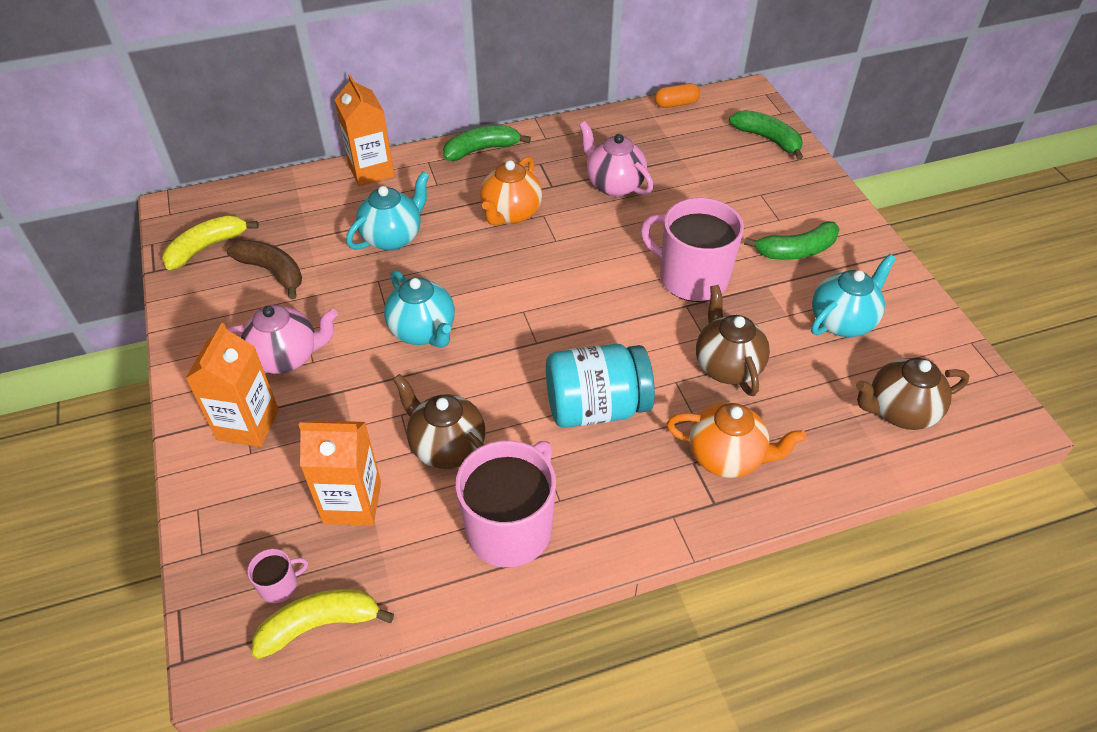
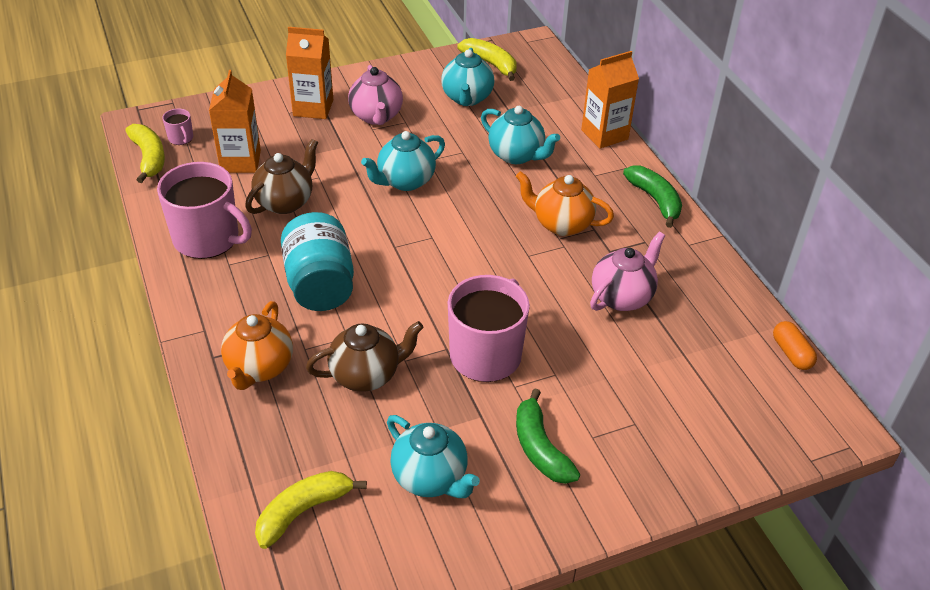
camera: 85 degrees right, 5 degrees down
brown banana [227,240,302,299] -> turquoise teapot [441,48,494,106]
green banana [729,110,803,160] -> none
brown teapot [856,358,969,430] -> yellow banana [255,471,367,549]

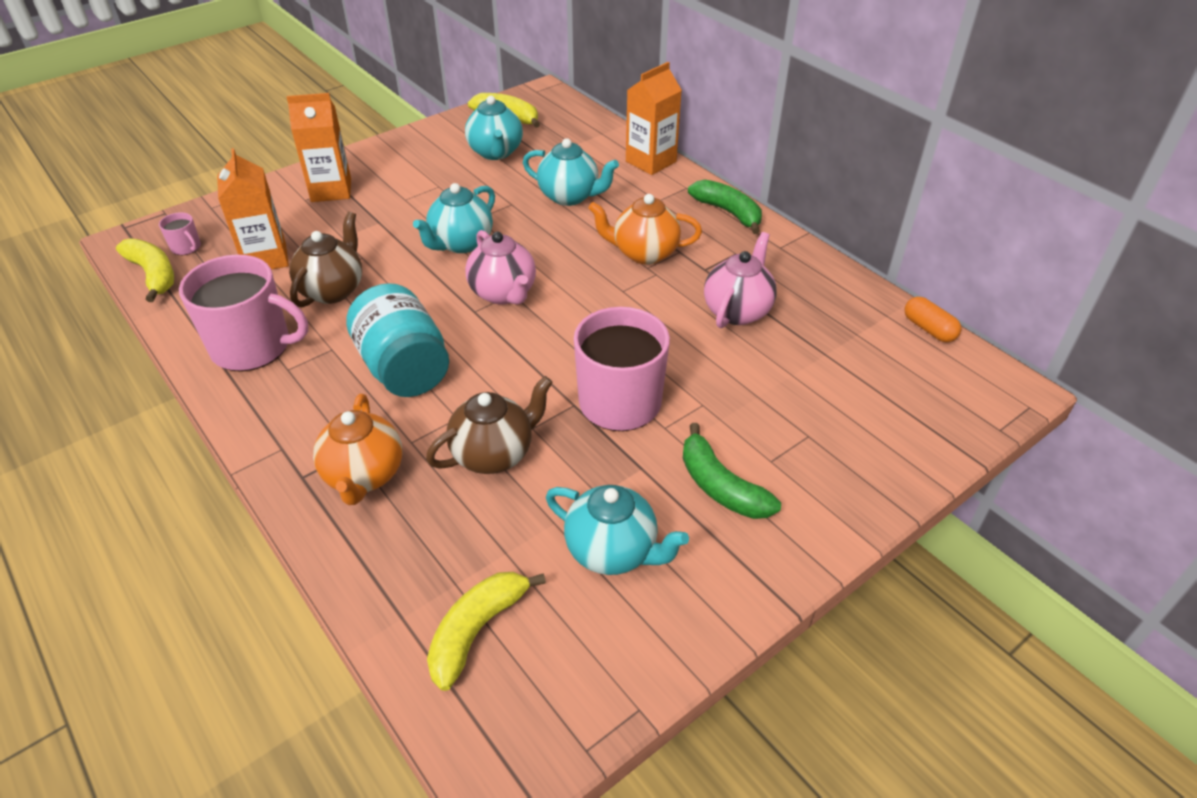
camera: 15 degrees left, 0 degrees up
pink teapot [348,65,403,125] -> pink teapot moved to [465,230,536,305]

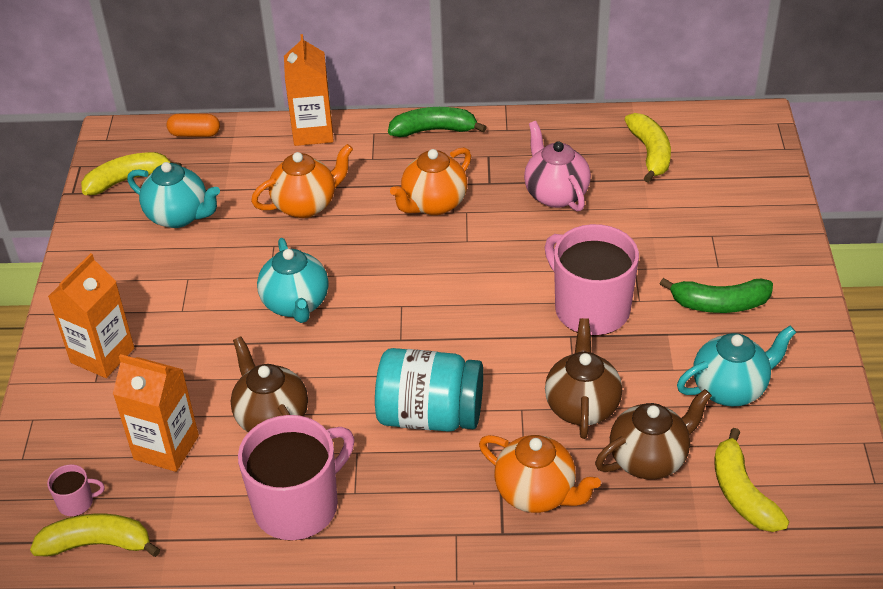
camera: 50 degrees left, 0 degrees up
pink teapot [465,230,536,305] -> none
turquoise teapot [523,138,619,206] -> orange teapot [251,144,353,218]
orange capsule [905,297,961,342] -> orange capsule moved to [167,114,220,137]
none -> brown teapot [595,389,712,480]
none -> yellow banana [624,113,671,183]

